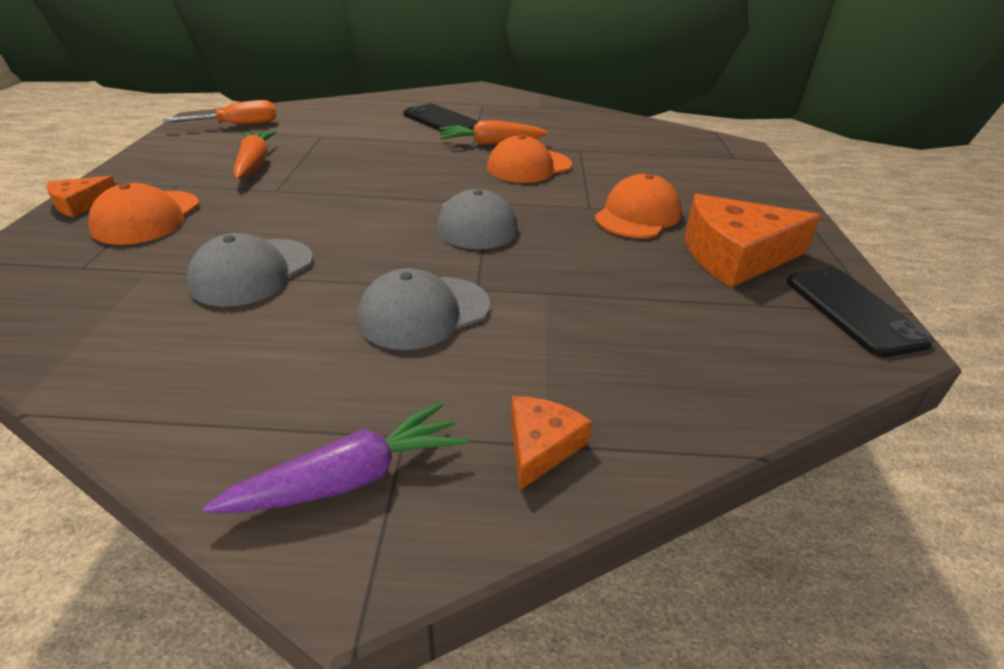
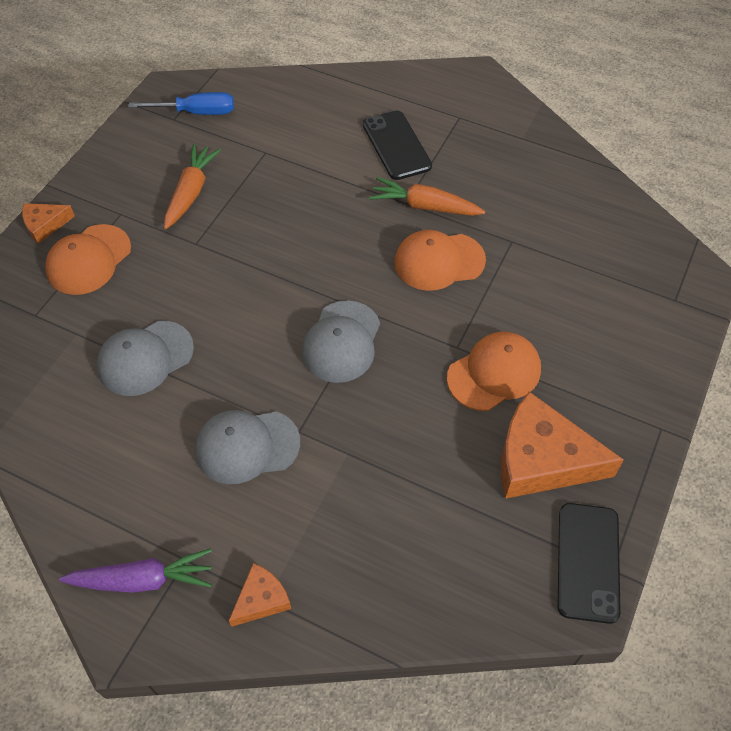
camera: 25 degrees right, 20 degrees up
orange screwdriver [163,100,276,124] -> blue screwdriver [128,92,234,115]

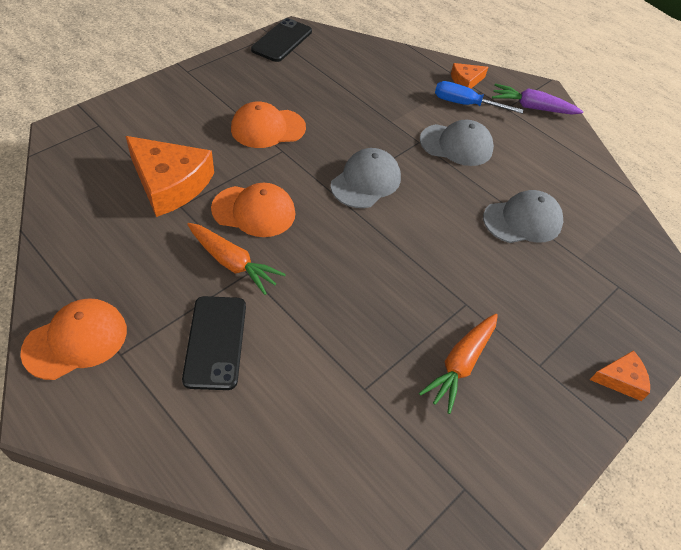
camera: 165 degrees left, 5 degrees down
orange cap [45,224,131,295] -> orange cap moved to [20,298,127,380]
blue screwdriver [128,92,234,115] -> blue screwdriver moved to [435,81,523,114]
orange cheese [501,392,624,499] -> orange cheese moved to [126,136,214,217]

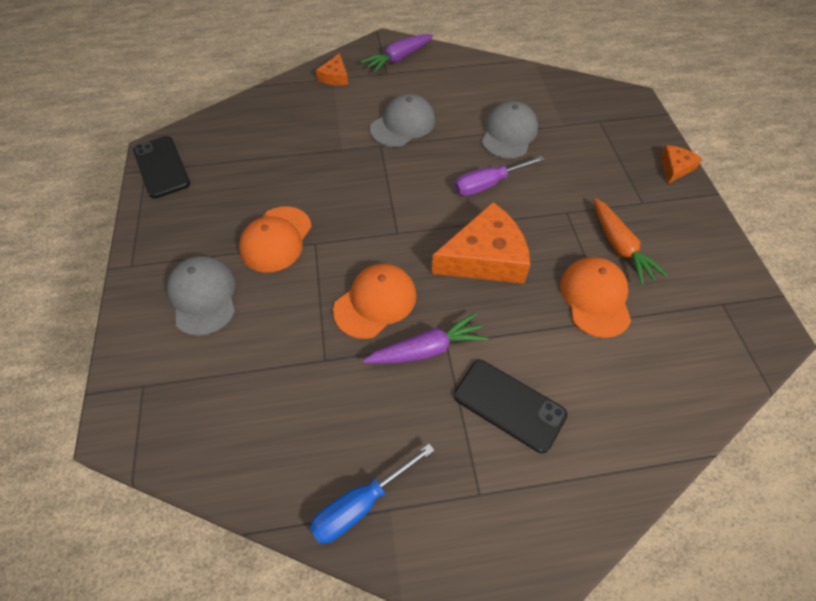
camera: 50 degrees left, 5 degrees up
orange cap [20,298,127,380] -> orange cap moved to [560,257,631,338]
orange cheese [126,136,214,217] -> orange cheese moved to [431,202,530,284]
orange carrot [187,223,286,295] -> purple carrot [363,312,488,364]
grey cap [331,148,401,208] -> grey cap moved to [167,256,235,336]
blue screwdriver [435,81,523,114] -> blue screwdriver moved to [310,444,435,544]
none -> purple screwdriver [455,156,545,196]

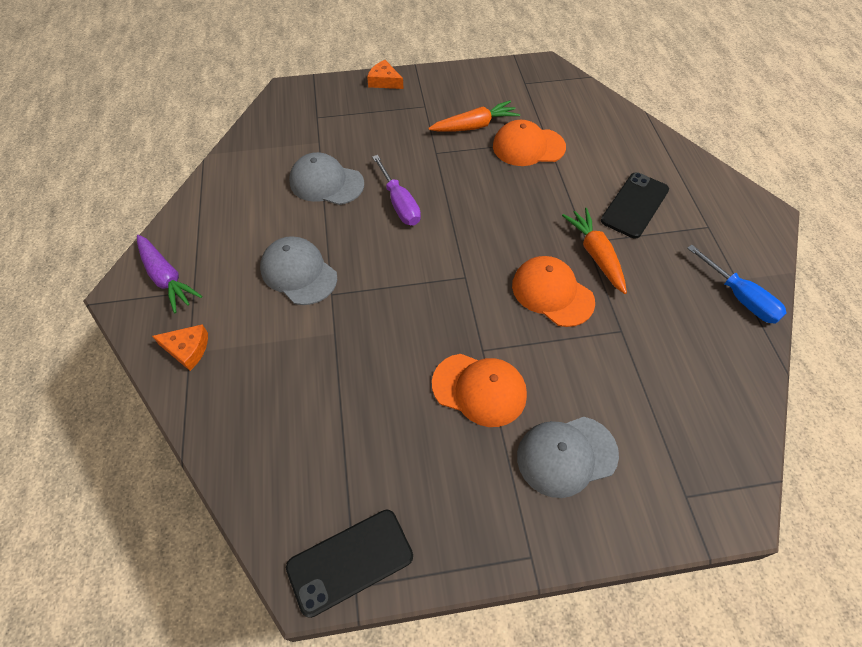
camera: 90 degrees left, 0 degrees up
purple carrot [363,312,488,364] -> orange carrot [562,208,627,294]
orange cheese [431,202,530,284] -> none

